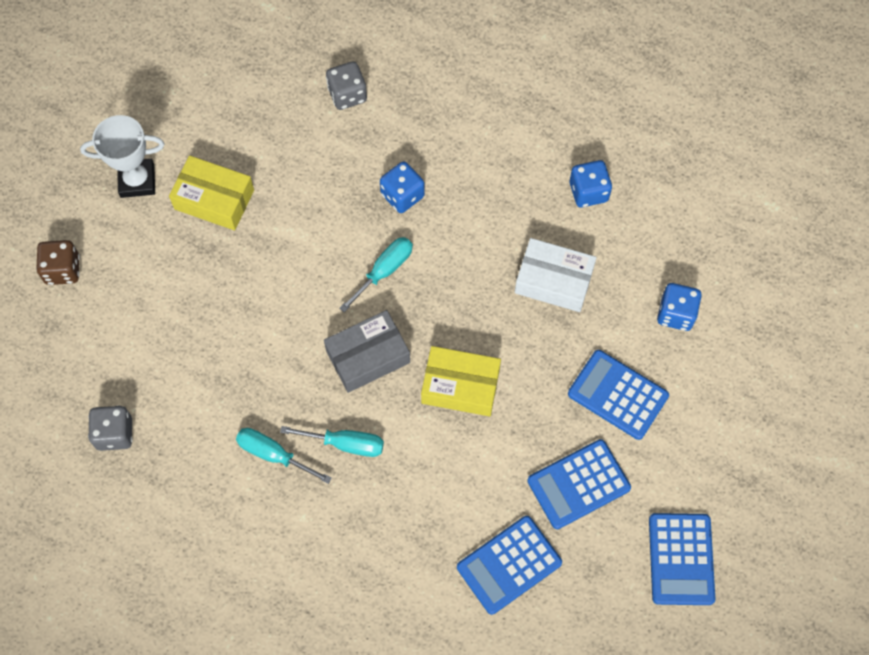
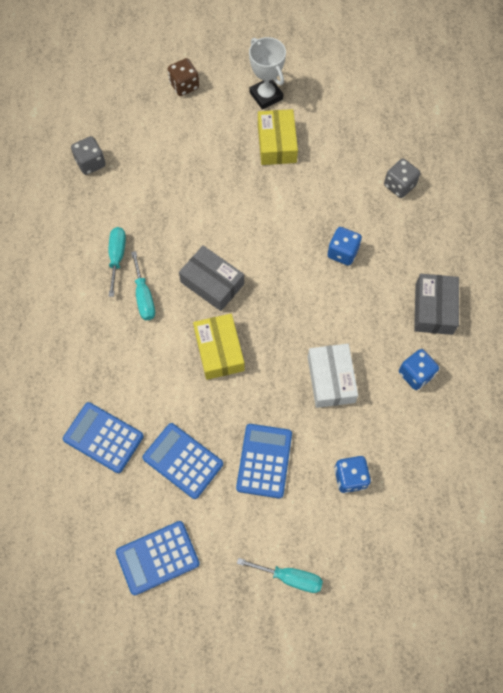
camera: 65 degrees right, 0 degrees up
turquoise screwdriver [339,237,413,312] -> turquoise screwdriver moved to [237,558,323,593]
none -> grey box [414,274,459,335]

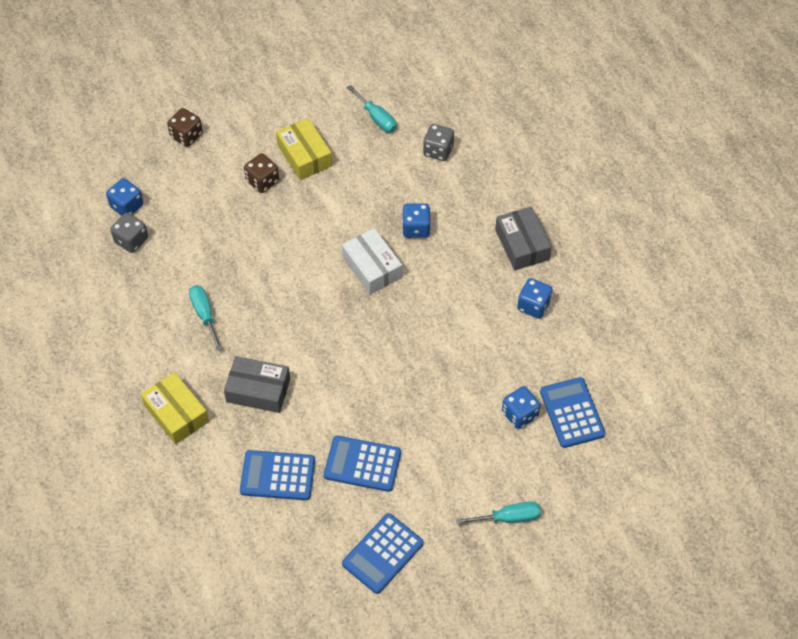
camera: 25 degrees left, 10 degrees down
turquoise screwdriver [131,251,155,320] -> turquoise screwdriver moved to [347,85,397,133]
grey box [179,245,244,311] -> grey box moved to [224,356,290,413]
yellow box [193,314,245,380] -> yellow box moved to [141,372,209,445]
blue calculator [236,424,292,498] -> blue calculator moved to [540,377,605,448]
white trophy [249,37,286,110] -> none
white box [308,344,358,408] -> white box moved to [342,228,402,294]
none -> blue dice [106,178,144,216]
none -> brown dice [244,153,279,193]

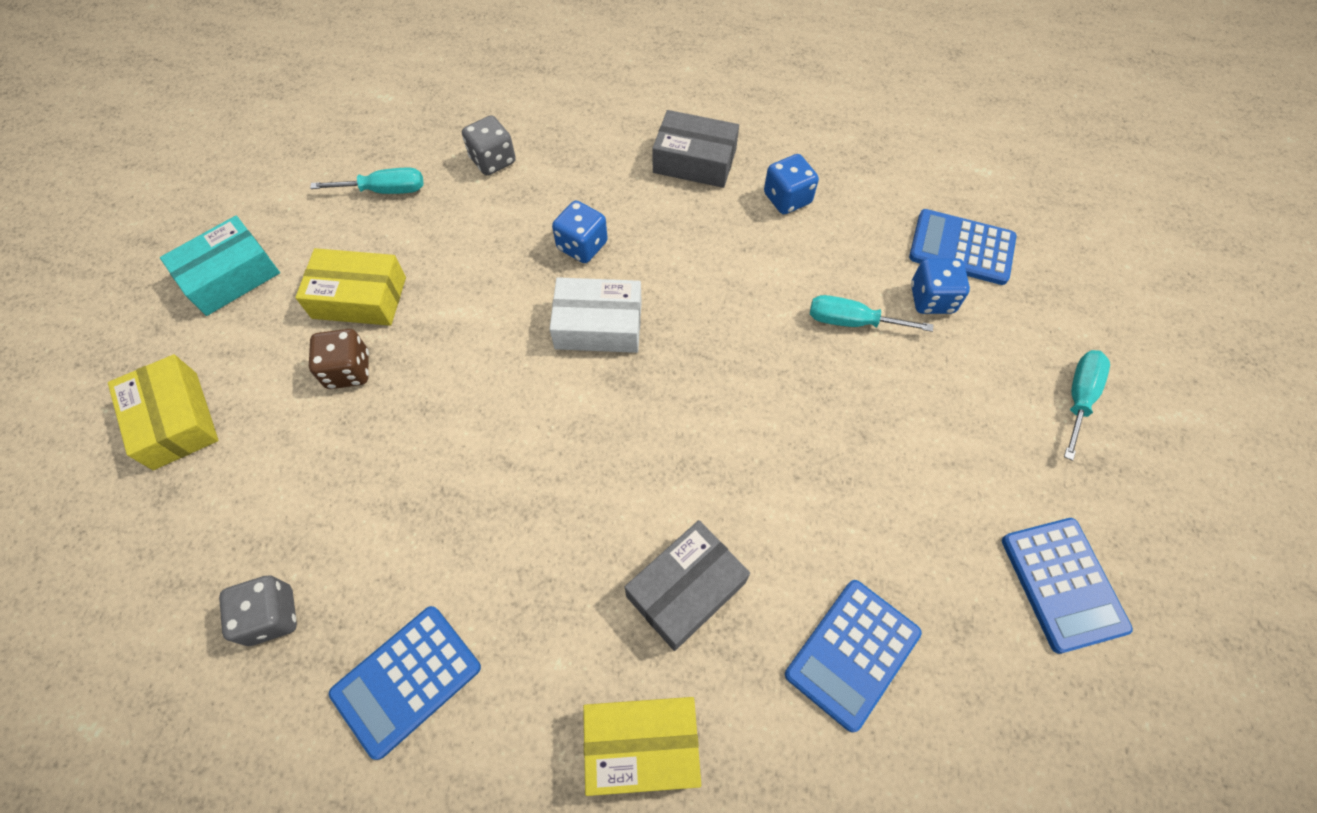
camera: 55 degrees left, 5 degrees up
blue dice [106,178,144,216] -> none
brown dice [167,108,203,147] -> yellow box [108,354,219,470]
turquoise screwdriver [189,285,222,351] -> turquoise screwdriver moved to [810,295,933,332]
blue calculator [324,436,401,492] -> blue calculator moved to [329,606,481,760]
none -> turquoise box [160,216,280,316]

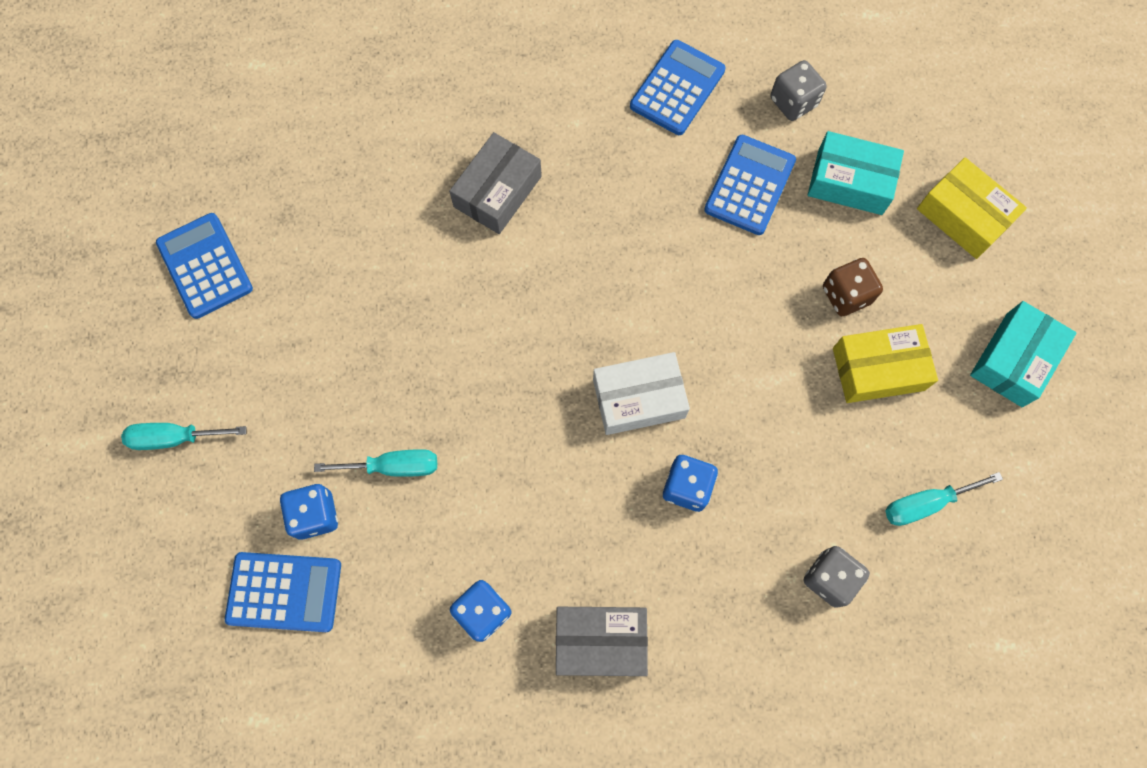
camera: 165 degrees right, 10 degrees up
yellow box [583,697,701,796] -> none
blue calculator [785,580,922,732] -> blue calculator moved to [704,135,796,235]
turquoise screwdriver [1064,350,1110,461] -> turquoise screwdriver turned 75 degrees clockwise [121,423,247,450]
none -> turquoise box [808,131,904,215]

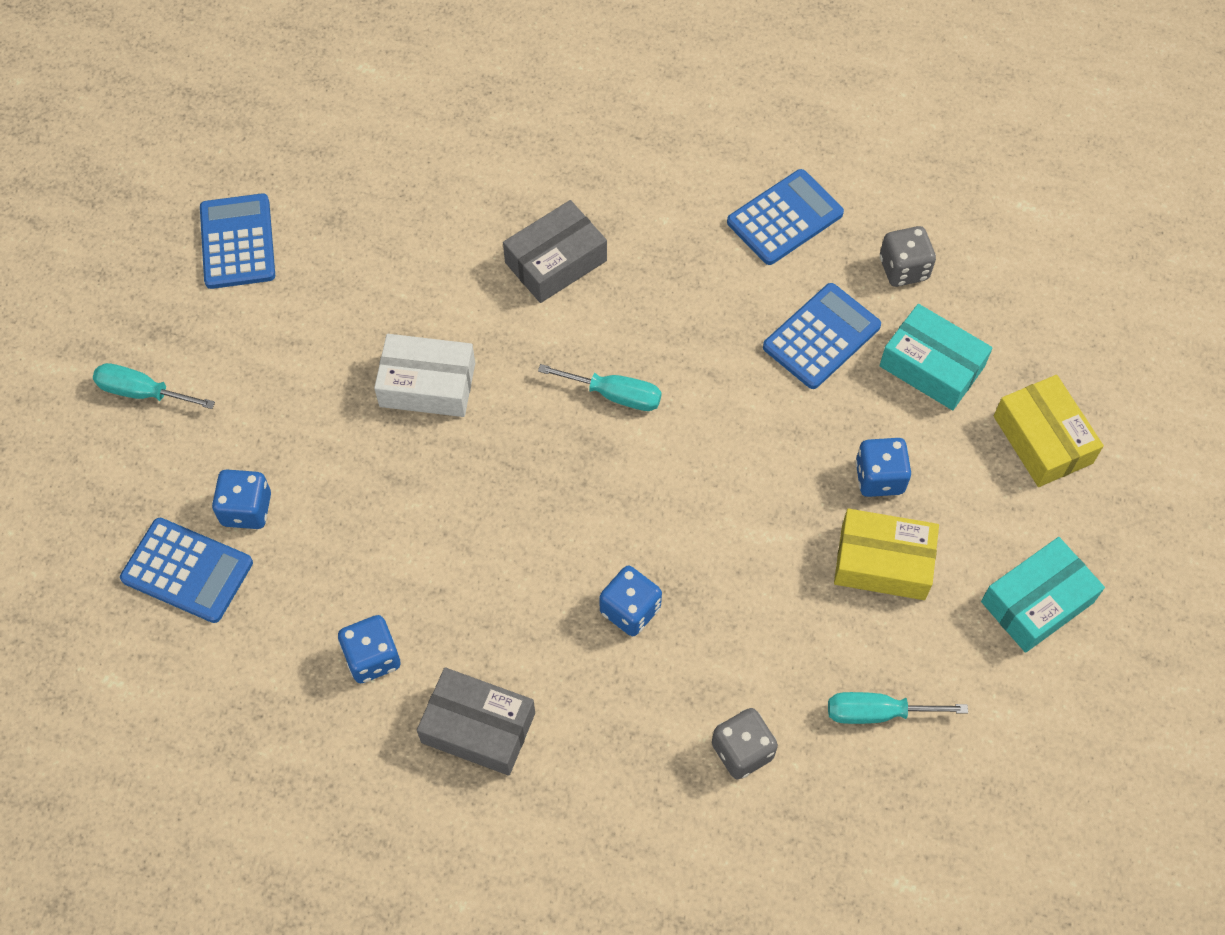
camera: 20 degrees right, 10 degrees down
turquoise screwdriver [314,449,437,477] -> turquoise screwdriver moved to [538,364,662,411]
white box [593,352,690,435] -> white box moved to [374,334,475,417]
brown dice [823,258,883,316] -> blue dice [855,438,911,497]

